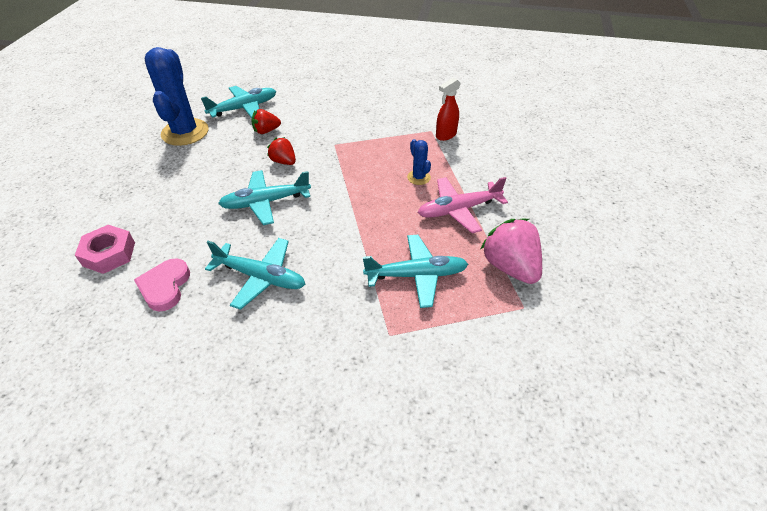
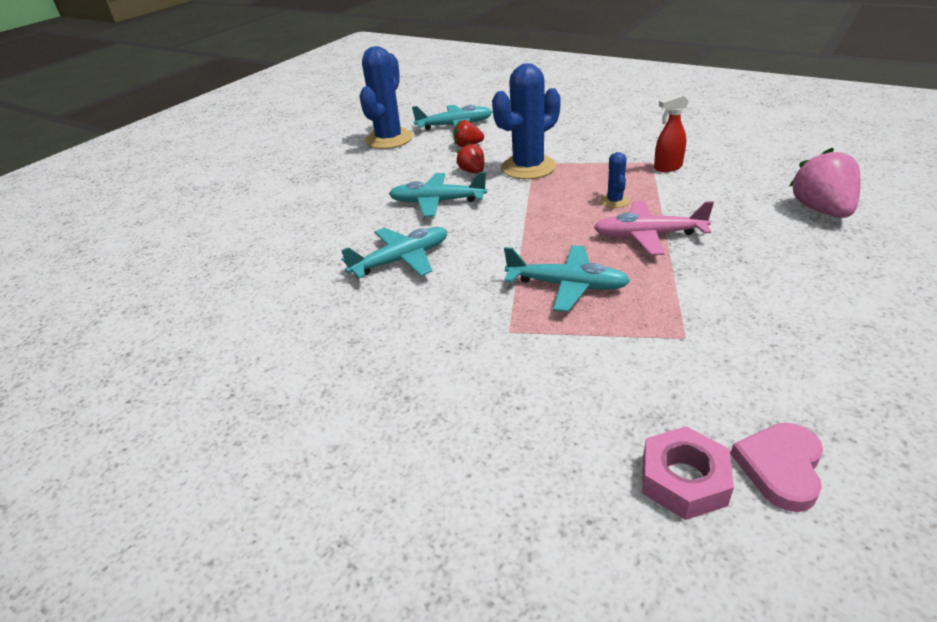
camera: 25 degrees right, 10 degrees down
pink nut [75,225,135,274] -> pink nut moved to [642,426,734,520]
pink heart [134,258,190,311] -> pink heart moved to [731,423,823,512]
turquoise plane [205,238,306,310] -> turquoise plane turned 75 degrees counterclockwise [341,227,448,278]
pink strawberry [481,219,542,284] -> pink strawberry moved to [789,147,861,218]
none -> blue cactus [492,63,561,179]

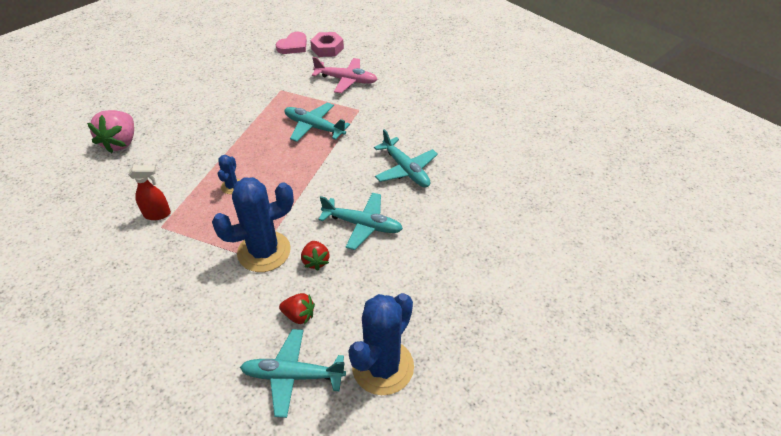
camera: 170 degrees left, 10 degrees up
turquoise plane [341,227,448,278] -> turquoise plane turned 105 degrees counterclockwise [374,129,438,187]
pink plane [593,201,714,255] -> pink plane moved to [312,57,378,93]

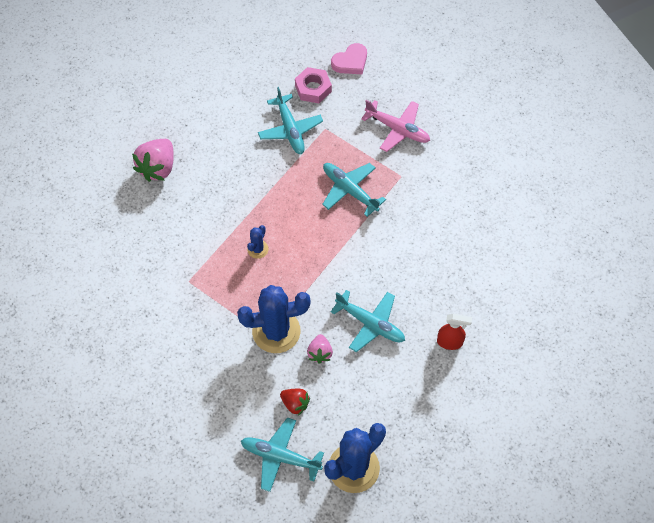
camera: 15 degrees right, 15 degrees up
red spray bottle [128,165,171,220] -> red spray bottle moved to [437,313,472,350]
red strawberry [301,241,330,271] -> pink strawberry [307,334,333,364]
pink nut [310,32,344,57] -> pink nut moved to [295,67,332,103]
turquoise plane [374,129,438,187] -> turquoise plane moved to [258,87,323,154]

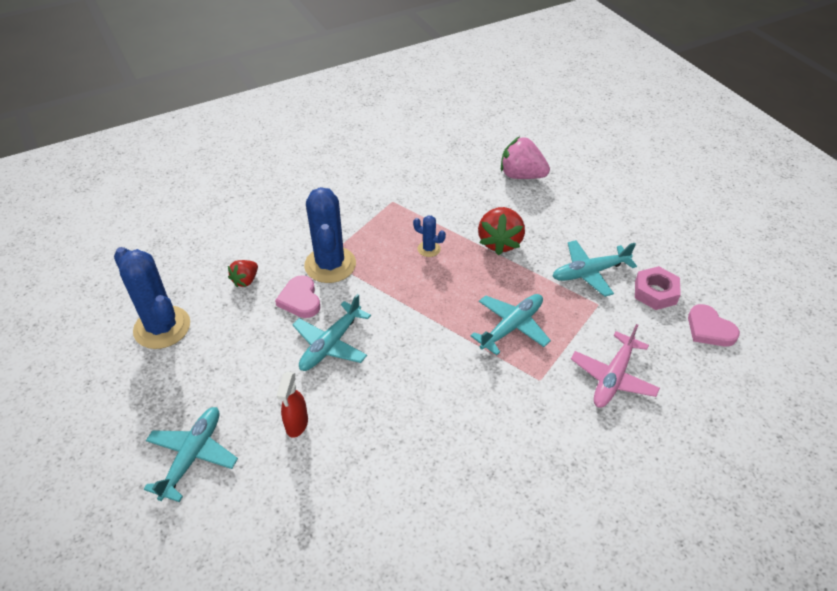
camera: 90 degrees right, 15 degrees down
turquoise plane [241,417,324,492] -> turquoise plane moved to [144,407,238,502]
pink strawberry [307,334,333,364] -> pink heart [275,275,320,318]
none -> red strawberry [478,207,525,255]

